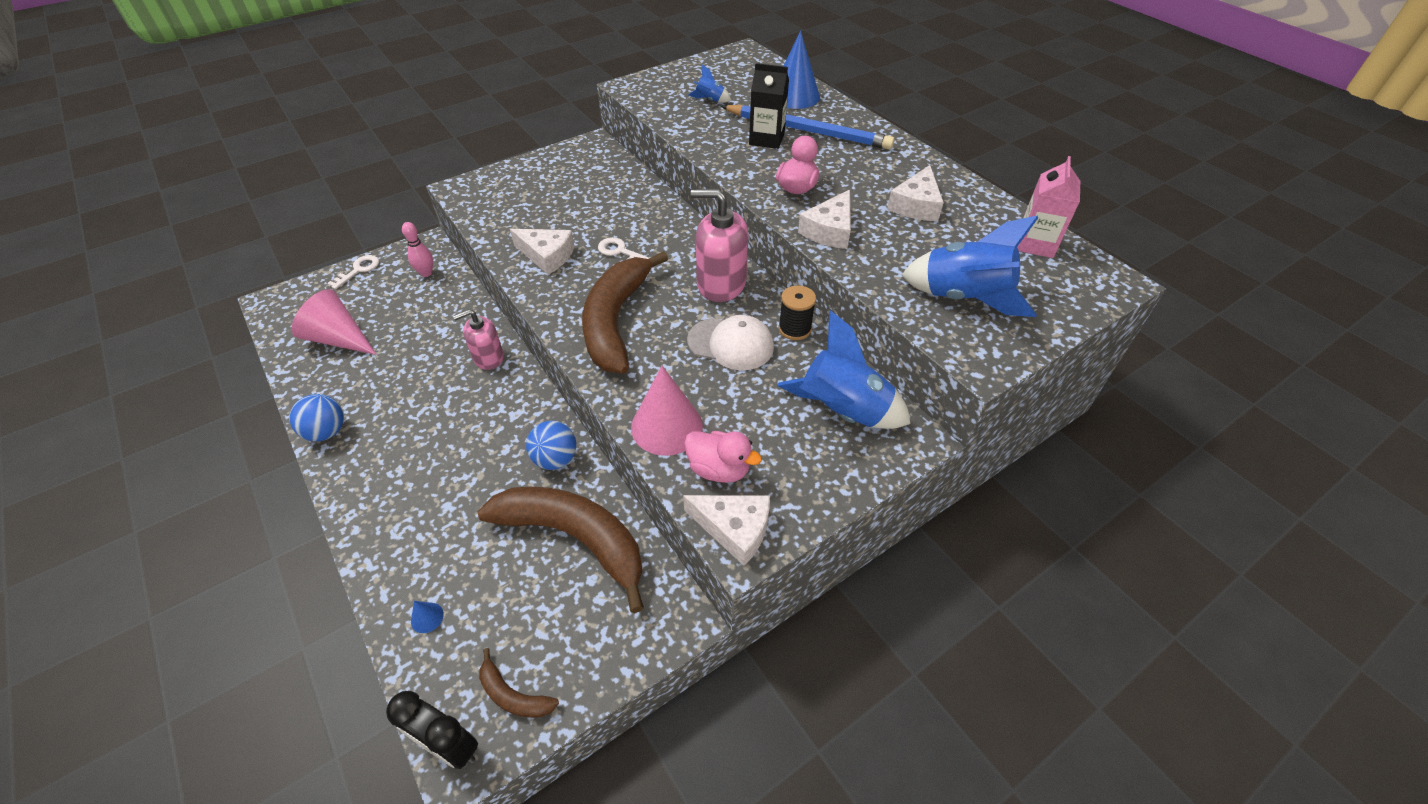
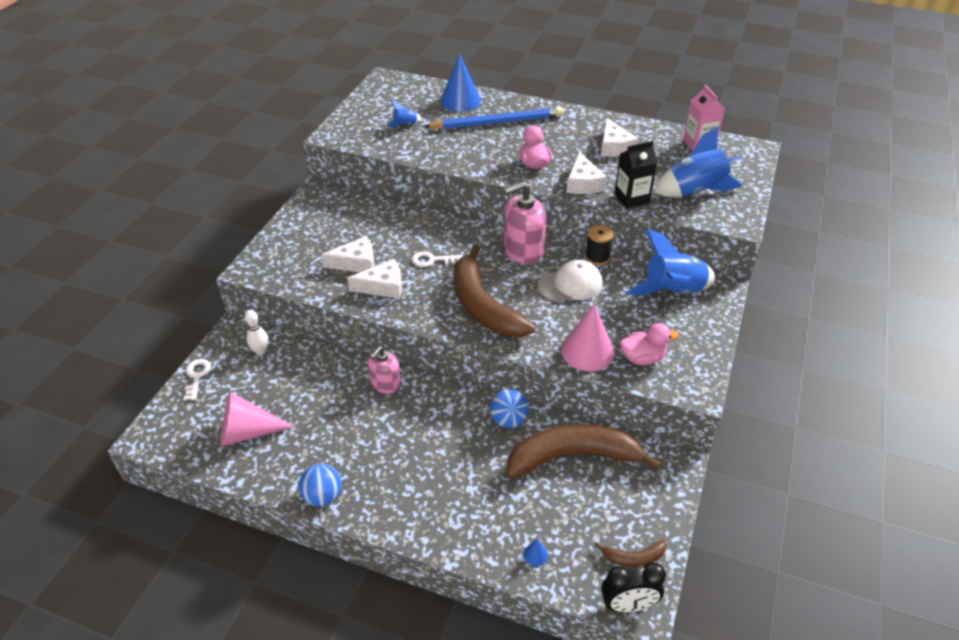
camera: 35 degrees left, 5 degrees down
pink bowling pin [402,222,433,277] -> white bowling pin [245,310,268,355]
white cheese [683,495,770,566] -> white cheese moved to [321,236,374,272]
black carton [749,63,789,149] -> black carton moved to [614,141,657,209]

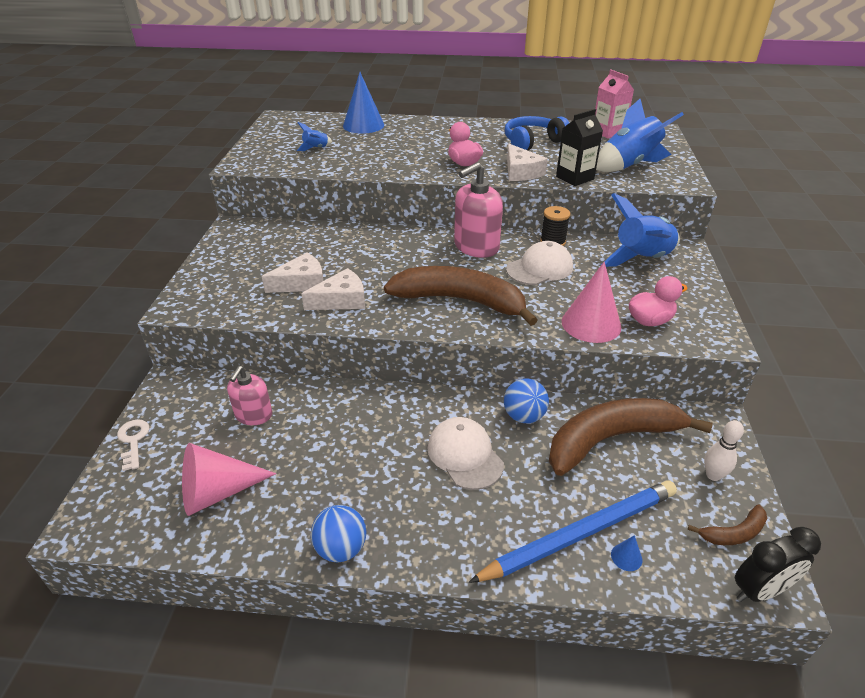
camera: 15 degrees left, 5 degrees down
white bowling pin [245,310,268,355] -> white bowling pin moved to [704,420,744,481]
pink soap dispenser [368,346,401,394] -> pink soap dispenser moved to [227,366,272,425]
white key [412,251,462,267] -> none
blue pencil [423,107,564,129] -> blue pencil moved to [468,480,677,583]
brown banana [454,244,536,338] -> brown banana turned 150 degrees clockwise [384,266,538,326]
white cheese [601,118,638,157] -> blue headphones [505,116,569,150]
none -> white cap [428,417,504,490]

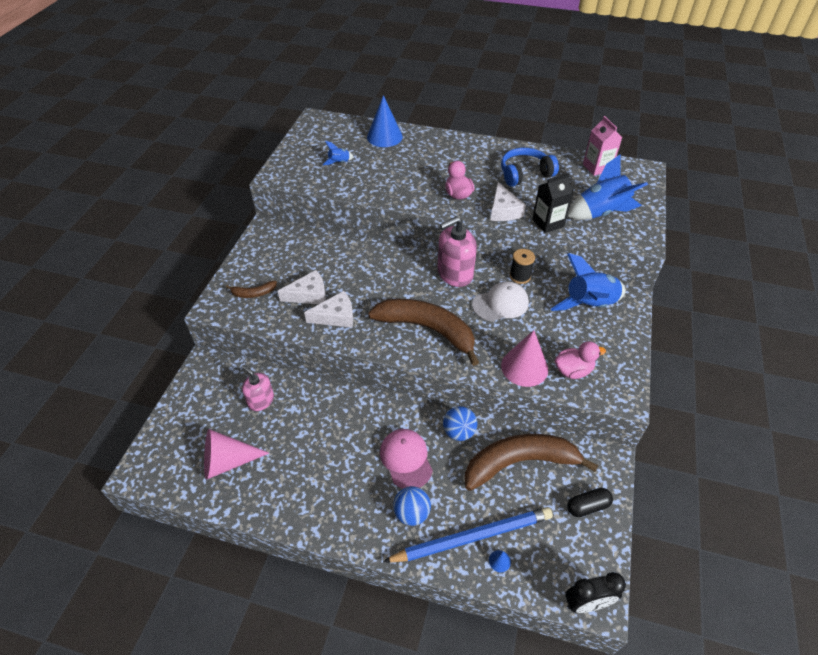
camera: 10 degrees right, 10 degrees up
white key [117,419,149,471] -> none
pink soap dispenser [227,366,272,425] -> pink soap dispenser turned 105 degrees clockwise [241,365,274,411]
blue ball [311,505,366,562] -> blue ball moved to [393,486,431,526]
white cap [428,417,504,490] -> pink cap [380,429,433,489]
brown banana [688,504,767,545] -> brown banana moved to [226,281,277,298]
white bowling pin [704,420,744,481] -> black capsule [567,488,613,517]

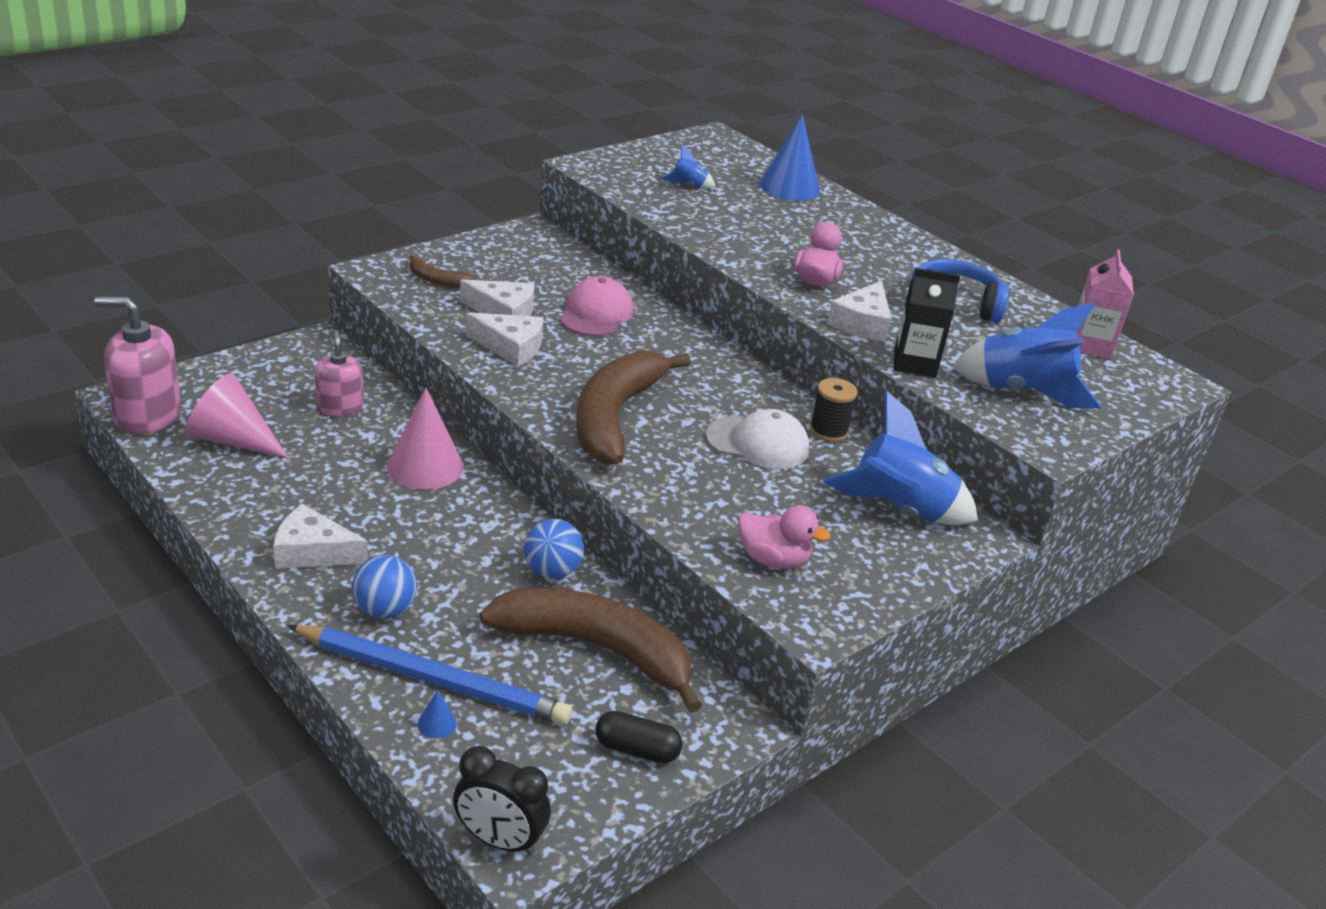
camera: 30 degrees right, 15 degrees down
brown banana [368,299,479,366] -> brown banana turned 135 degrees counterclockwise [576,351,691,464]
pink cap [380,429,433,489] -> pink cap moved to [560,276,633,336]
pink soap dispenser [437,216,477,287] -> pink soap dispenser moved to [94,297,181,434]
pink cone [501,330,548,387] -> pink cone moved to [387,388,464,490]
none -> white cheese [273,504,368,569]

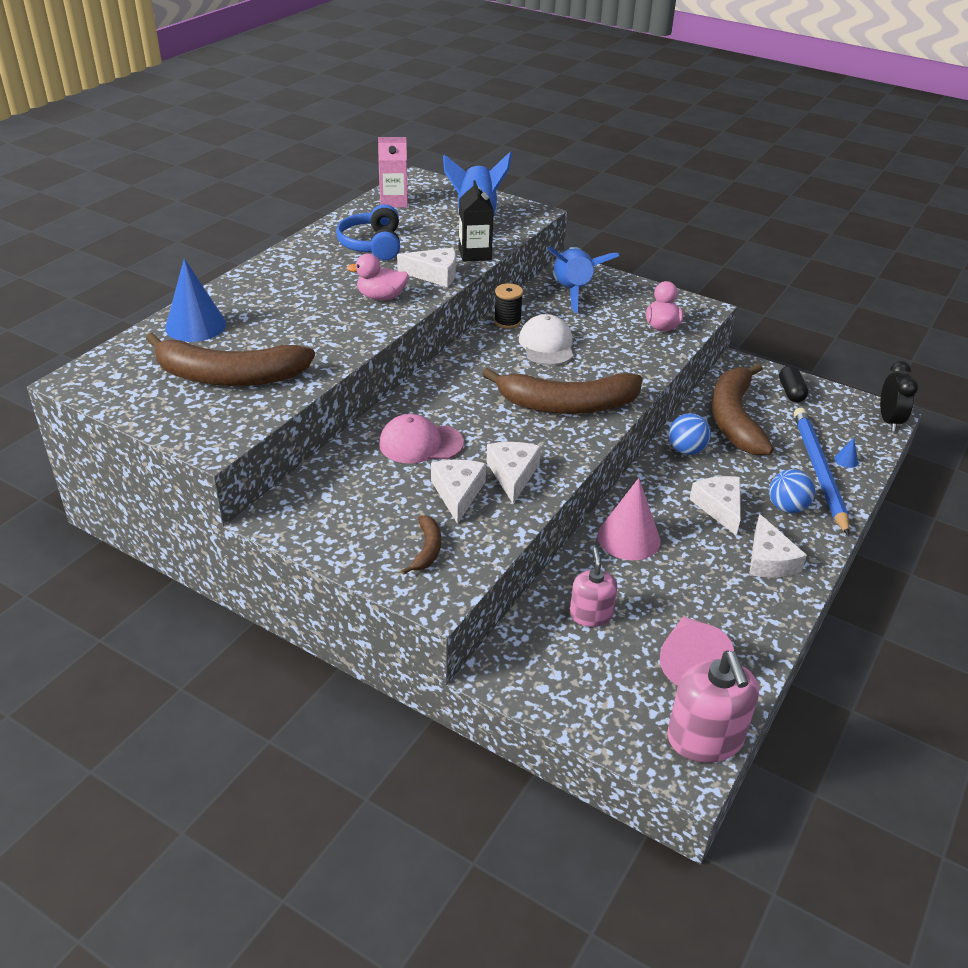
camera: 105 degrees left, 5 degrees up
pink soap dispenser [315,330,364,416] -> pink soap dispenser turned 120 degrees clockwise [570,548,617,627]
blue rocket [662,144,715,189] -> brown banana [146,332,315,386]
none -> white cheese [689,476,741,535]

